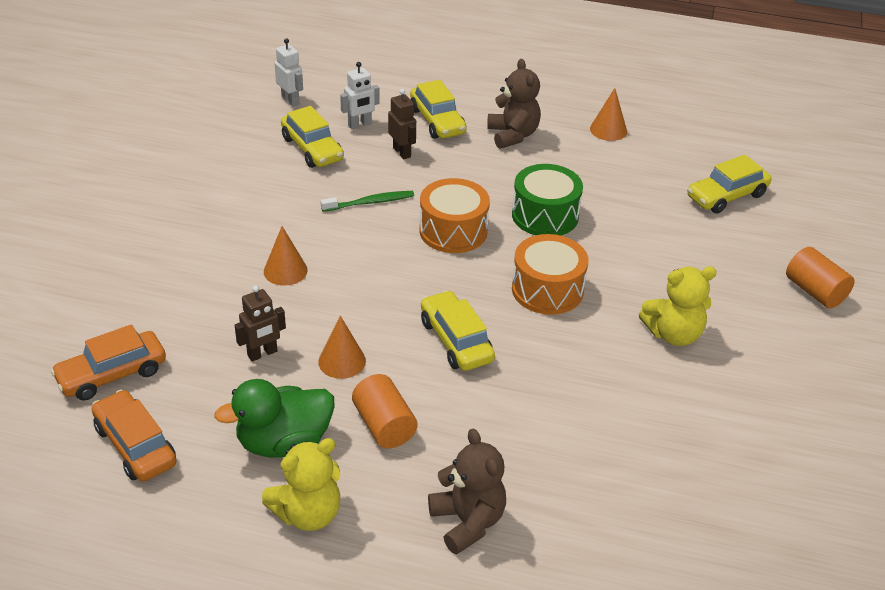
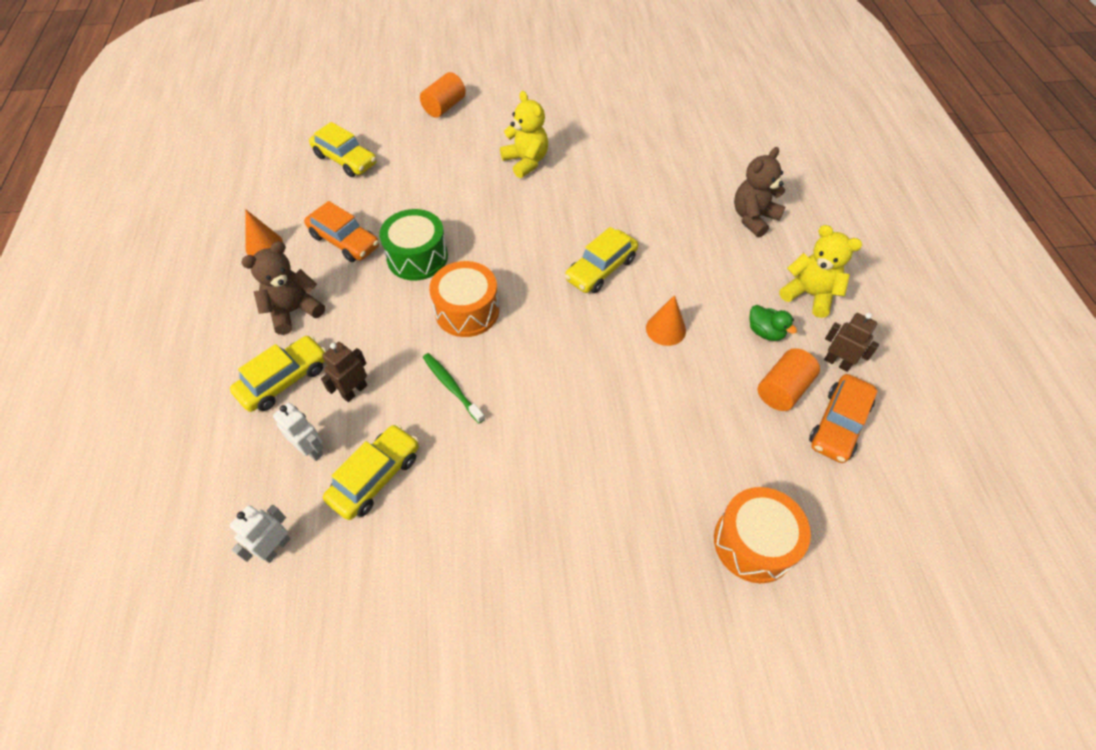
camera: 110 degrees left, 15 degrees up
orange car [50,324,166,401] -> orange car moved to [304,201,379,262]
green duck [214,379,335,458] -> green duck [750,305,797,341], size x0.54
brown robot [235,285,286,362] -> brown robot moved to [824,313,879,372]
orange cone [264,226,308,286] -> none
orange cylinder [352,374,418,448] -> orange cylinder moved to [758,348,820,411]
orange drum [512,234,588,315] -> orange drum moved to [714,487,811,583]

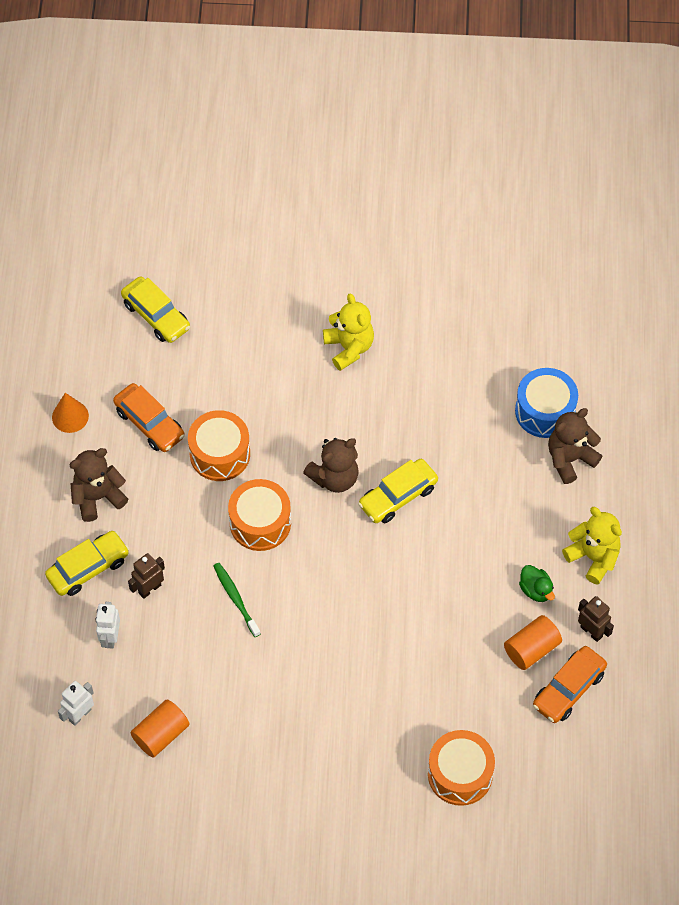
camera: 10 degrees right, 5 degrees up
white robot [273,403,324,461] -> white robot turned 135 degrees counterclockwise [96,602,120,649]
yellow car [323,424,419,520] -> none
green drum [379,209,448,280] -> orange drum [188,410,250,481]
orange cylinder [420,72,466,118] -> orange cylinder moved to [130,699,189,758]
orange cone [646,295,686,346] -> none
none -> brown teddy bear [303,438,359,493]
none -> blue drum [515,368,578,438]

